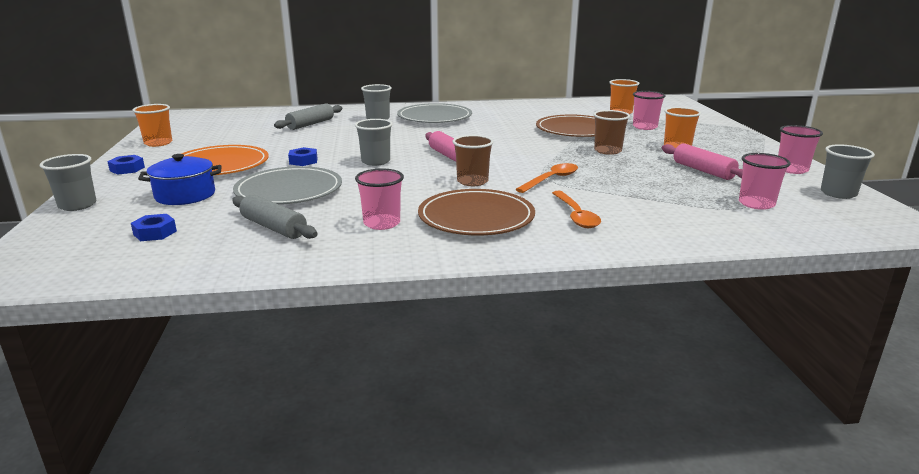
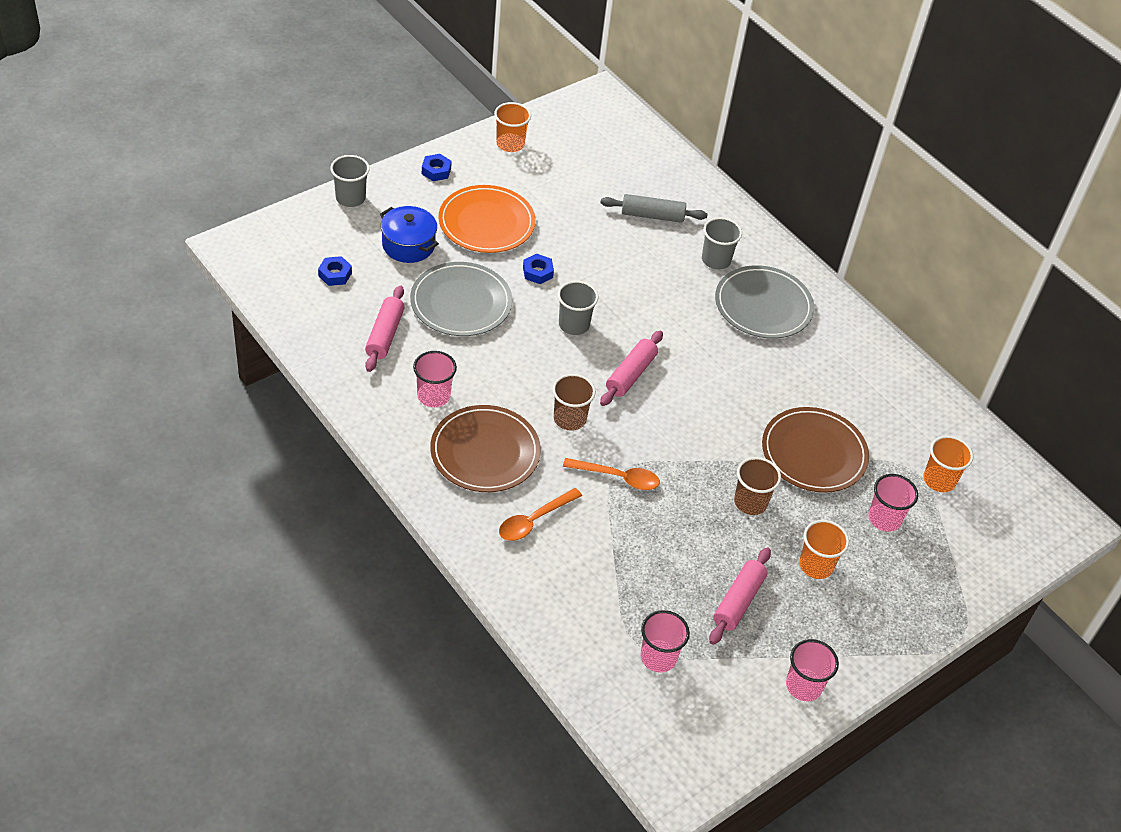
camera: 55 degrees right, 25 degrees up
grey rolling pin [232,194,317,239] -> pink rolling pin [365,285,405,372]
grey cup [821,144,875,199] -> none

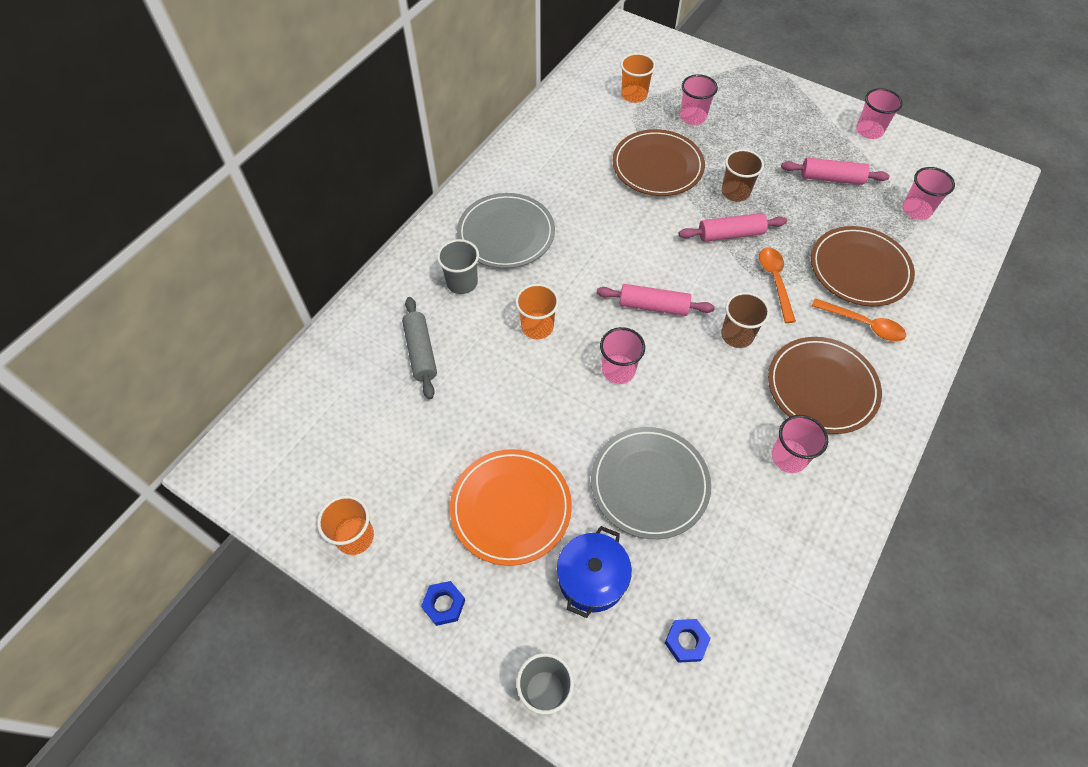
camera: 105 degrees left, 10 degrees up
pink rolling pin [365,285,405,372] -> pink rolling pin moved to [679,213,787,242]
blue nut [523,254,554,284] -> none
grey cup [558,281,598,335] -> pink cup [600,327,645,384]
orange cup [799,520,849,579] -> orange cup moved to [515,284,559,339]
none -> brown plate [811,226,915,306]

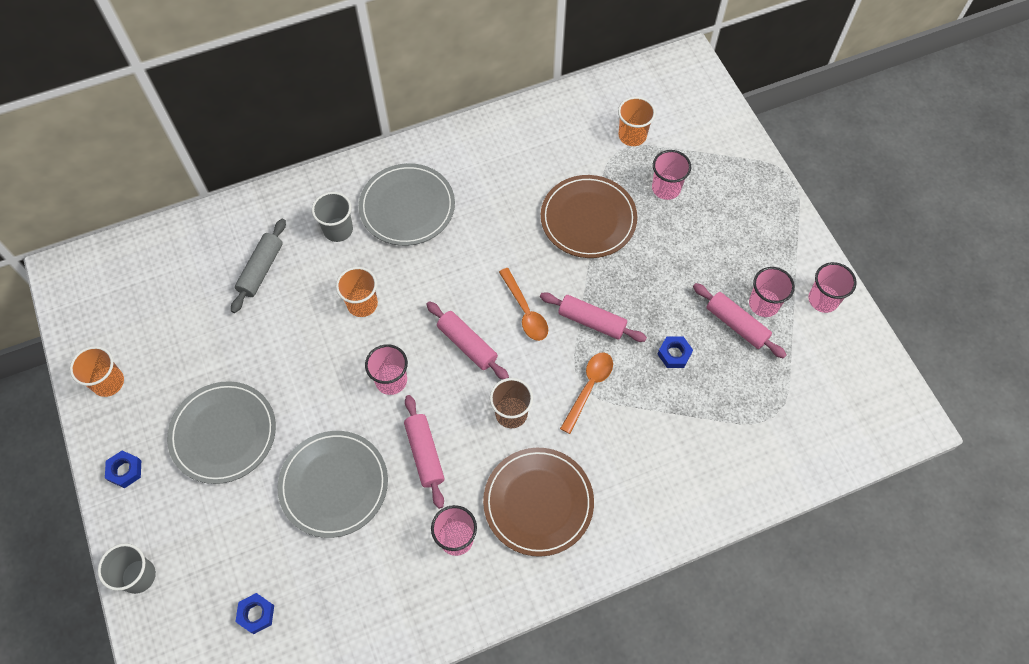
camera: 35 degrees right, 5 degrees up
orange plate [450,449,572,566] -> grey plate [167,381,276,484]
blue pot [557,526,632,618] -> none
brown cup [721,149,764,202] -> none
brown plate [811,226,915,306] -> none
orange spoon [812,298,906,342] -> orange spoon moved to [499,268,548,341]
pink cup [902,167,955,220] -> pink cup moved to [749,267,795,317]
none -> pink rolling pin [404,395,444,509]
none -> blue nut [658,336,693,368]

